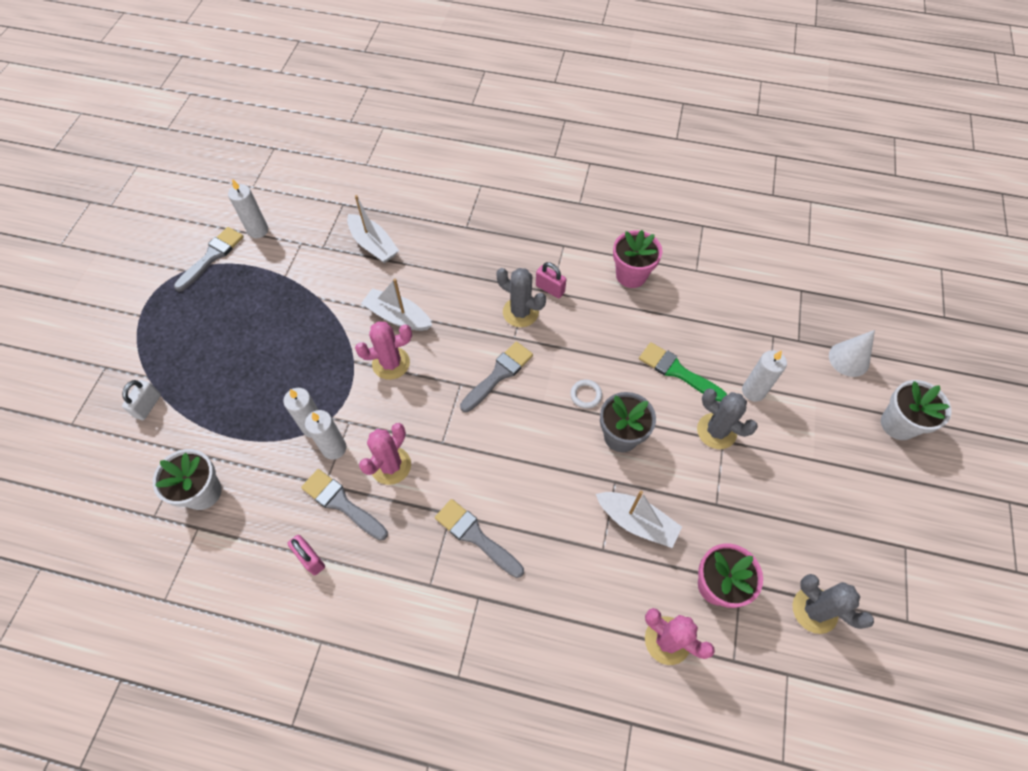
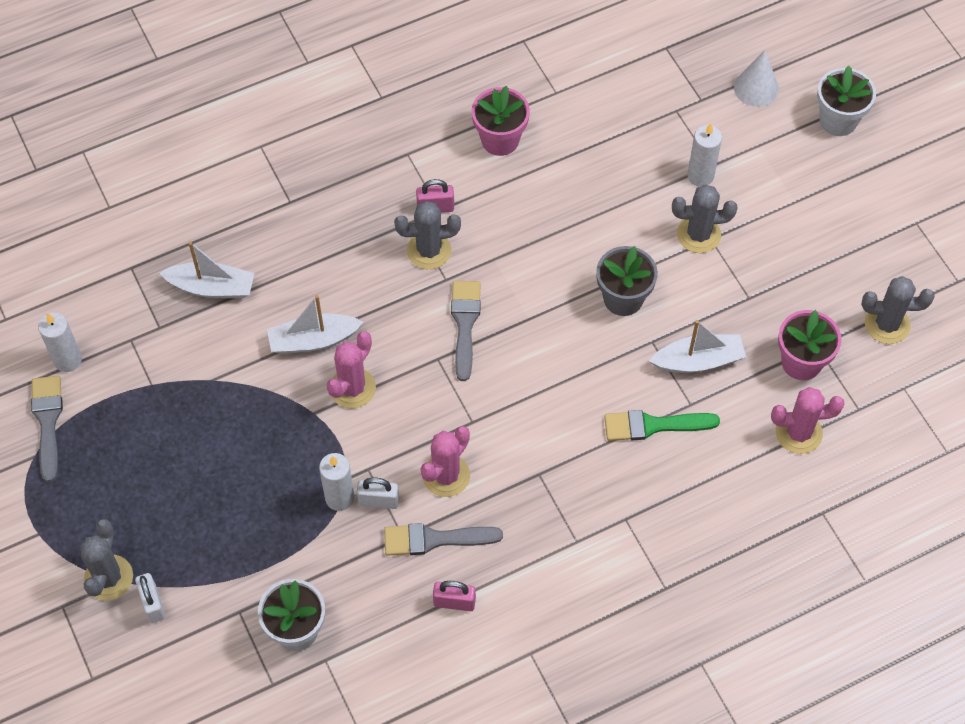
camera: 40 degrees left, 0 degrees up
white candle [305,410,347,460] -> white padlock [357,478,399,509]
pink cactus [359,423,411,485] -> pink cactus turned 45 degrees clockwise [421,426,470,497]
grey brush [435,499,524,578] -> none
white ring [570,380,602,409] -> none
green brush [639,342,727,402] -> green brush moved to [604,410,720,441]
none -> grey cactus [80,519,133,600]

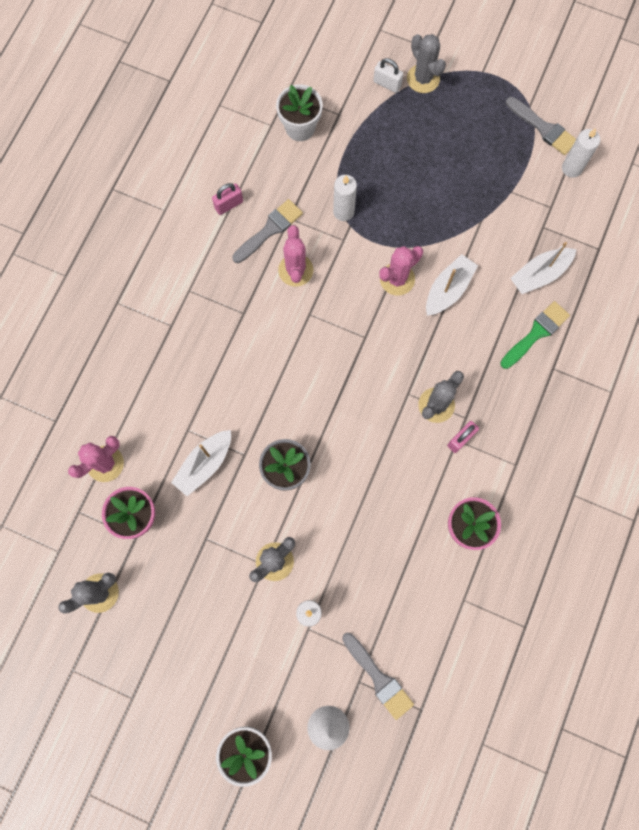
camera: 140 degrees right, 15 degrees up
pink cactus [326,332,376,409] -> pink cactus turned 60 degrees clockwise [379,246,423,295]
white padlock [357,478,399,509] -> none
grey brush [451,281,481,381] -> grey brush moved to [342,633,414,720]
green brush [604,410,720,441] -> green brush moved to [500,301,570,369]

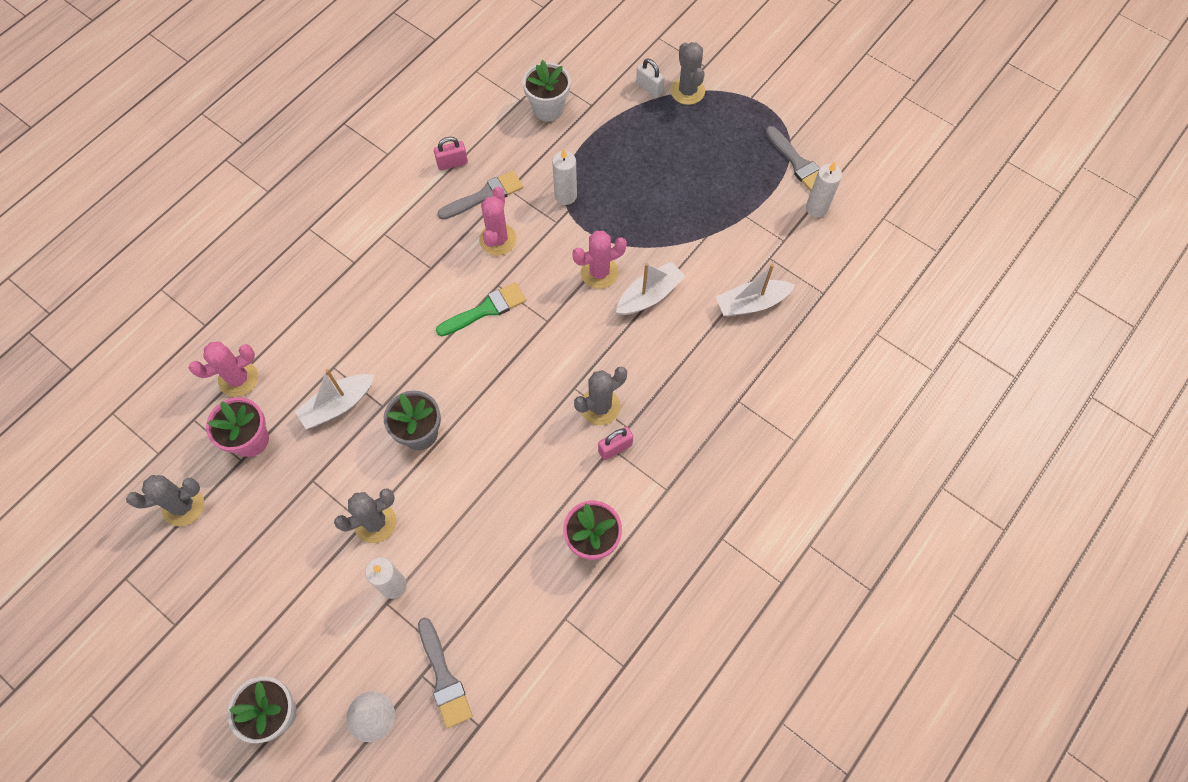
camera: 15 degrees right, 10 degrees down
green brush [500,301,570,369] -> green brush moved to [436,282,526,336]

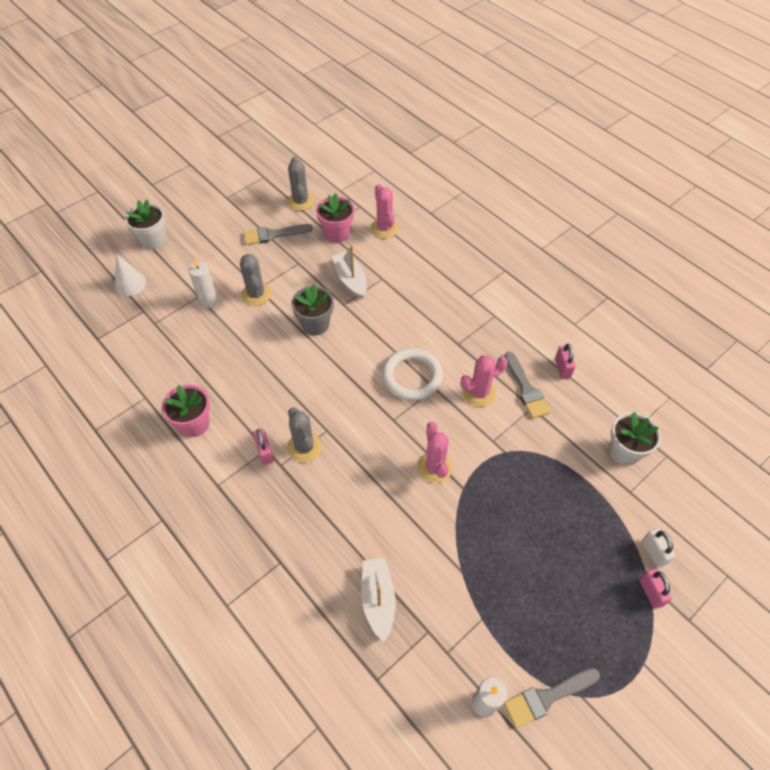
camera: 100 degrees right, 10 degrees down
grey brush [418,617,473,728] -> grey brush moved to [243,224,313,245]
green brush [436,282,526,336] -> white ring [382,348,443,401]
pink cactus [479,187,517,256] -> pink cactus turned 45 degrees counterclockwise [461,355,508,407]
white candle [552,148,577,205] -> none
white boat [616,261,686,315] -> none
white padlock [636,59,665,98] -> white padlock turned 75 degrees counterclockwise [642,529,676,568]
grey cactus [670,42,705,105] -> pink padlock [639,568,672,609]

